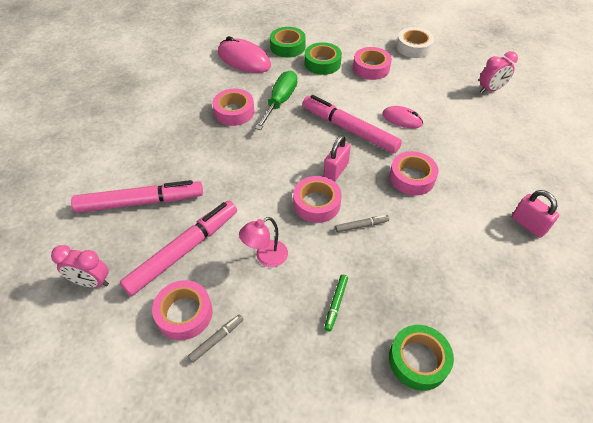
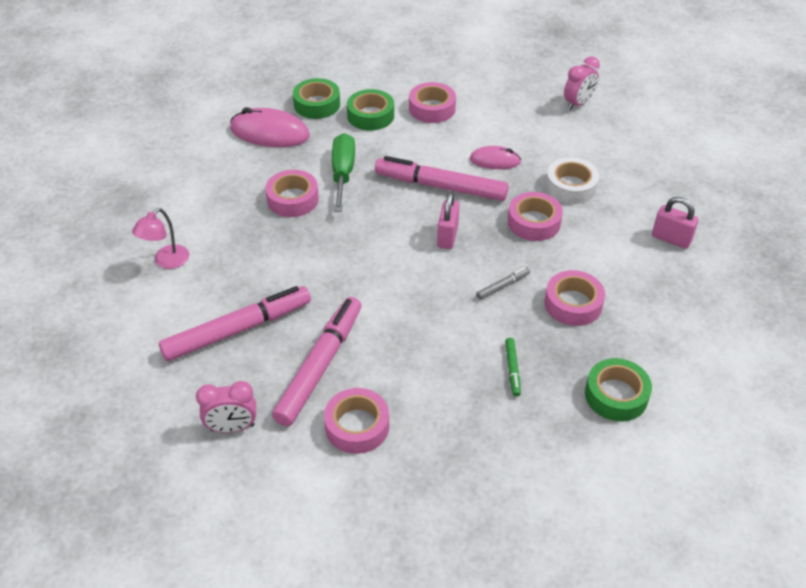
camera: 20 degrees left, 5 degrees down
grey marker [188,314,244,363] -> none
pink lamp [239,217,288,267] -> pink lamp moved to [132,208,189,269]
pink tape [293,176,342,223] -> pink tape moved to [545,270,605,326]
white tape [396,27,434,58] -> white tape moved to [546,157,599,204]

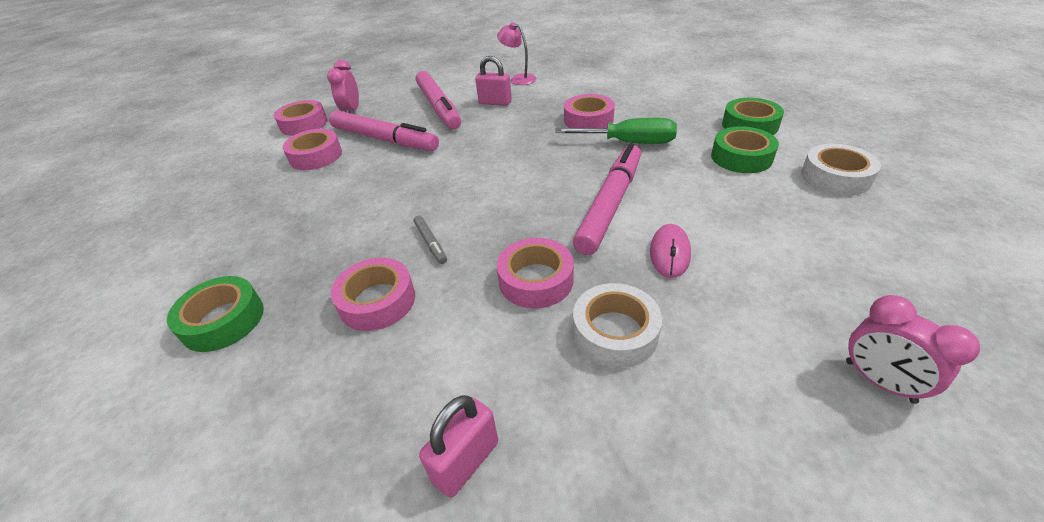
camera: 100 degrees right, 5 degrees down
pink mouse [230,107,310,147] -> none
pink tape [409,82,456,123] -> pink tape moved to [274,100,327,136]
pink padlock [437,192,460,249] -> pink padlock moved to [475,56,512,106]
green marker [505,338,521,397] -> none
none -> white tape [801,144,881,196]

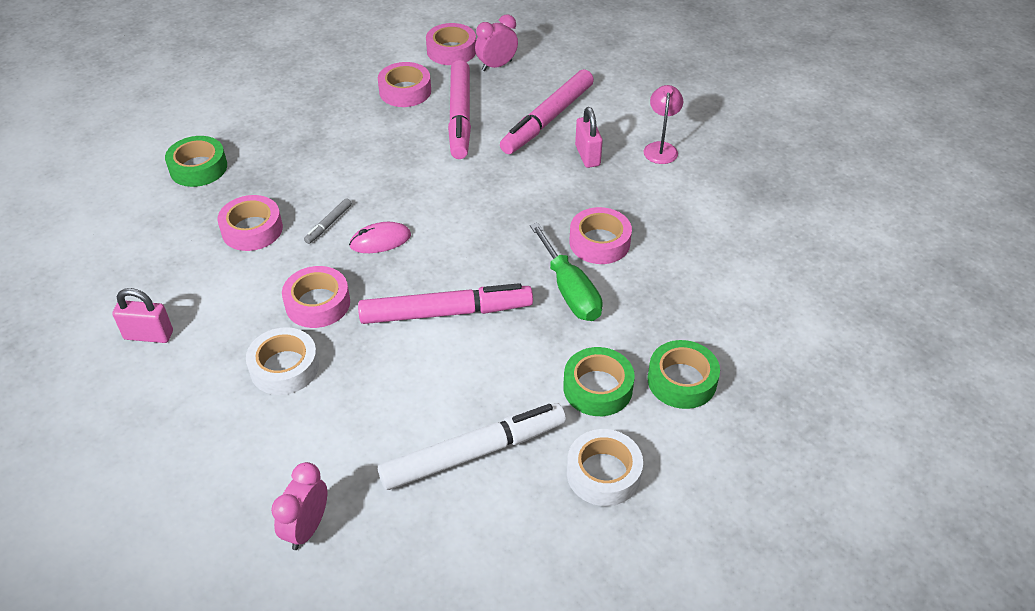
camera: 55 degrees right, 5 degrees up
pink mouse [650,224,691,278] -> pink mouse moved to [349,222,411,253]
none -> white marker [378,403,566,490]

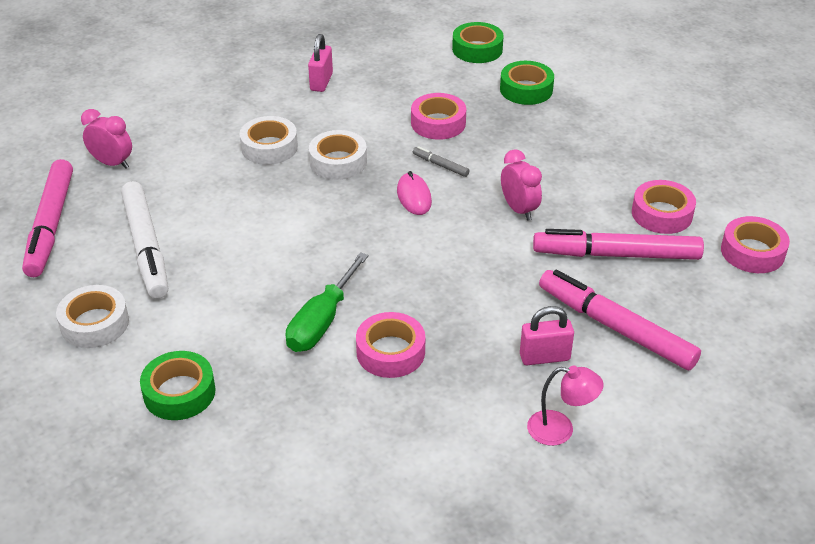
camera: 95 degrees right, 5 degrees down
pink tape [282,266,350,328] -> white tape [309,130,367,180]
pink marker [358,283,533,324] -> pink marker moved to [22,159,73,277]
pink clock [475,14,518,71] -> pink clock moved to [501,149,542,221]
green screwdriver [530,223,603,321] -> green screwdriver turned 45 degrees counterclockwise [286,252,369,352]
green tape [563,347,635,416] -> green tape moved to [452,22,504,63]

